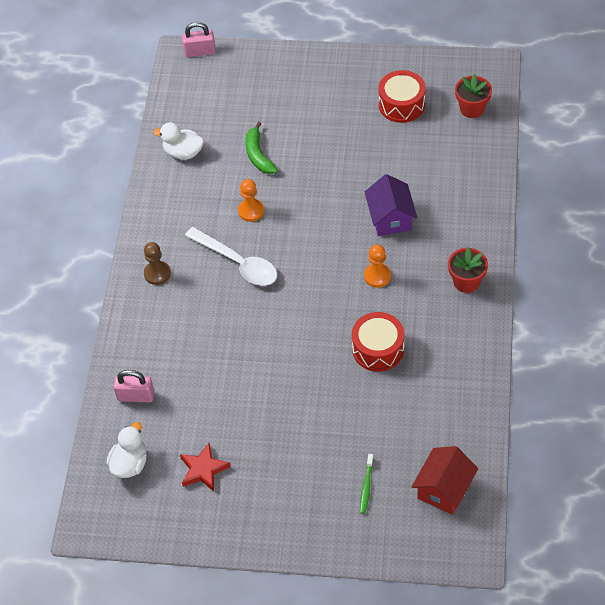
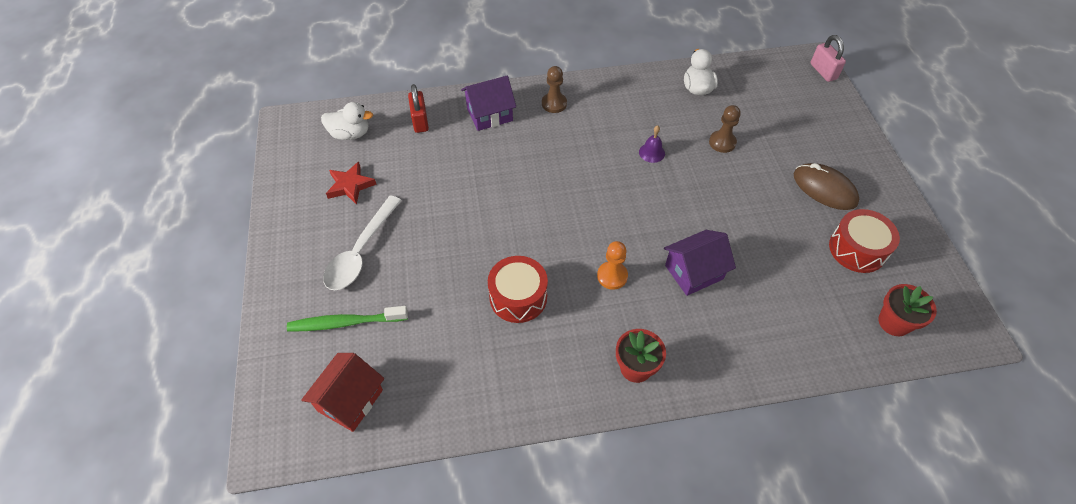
camera: 70 degrees right, 0 degrees up
pink padlock [114,370,154,402] -> red padlock [408,84,429,133]
white spoon [185,227,277,286] -> white spoon moved to [323,196,402,290]
orange pawn [238,179,264,222] -> purple bell [639,125,665,163]
green banana [246,121,278,174] -> brown pawn [709,105,741,153]
green toothbrush [360,454,374,514] -> green toothbrush [287,306,408,332], size x1.74
red house [412,446,478,515] -> red house turned 75 degrees counterclockwise [301,353,384,432]
none -> purple house [461,76,516,131]
none -> brown mouse [793,163,859,210]

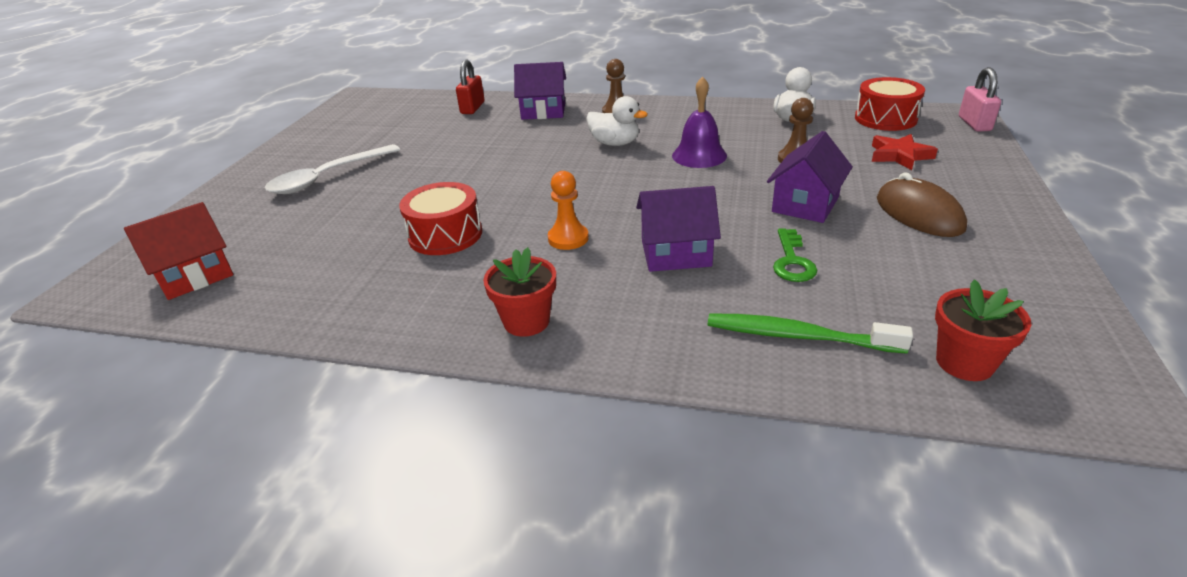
camera: 25 degrees right, 20 degrees down
green toothbrush [287,306,408,332] -> green toothbrush moved to [708,313,913,354]
white duck [321,102,373,140] -> white duck moved to [586,96,648,146]
red star [326,162,377,205] -> red star moved to [872,134,938,170]
purple bell [639,125,665,163] -> purple bell [672,76,727,168], size x1.65
red drum [829,209,900,273] -> red drum moved to [855,77,925,131]
none -> purple house [767,131,853,223]
none -> green key [773,228,817,282]

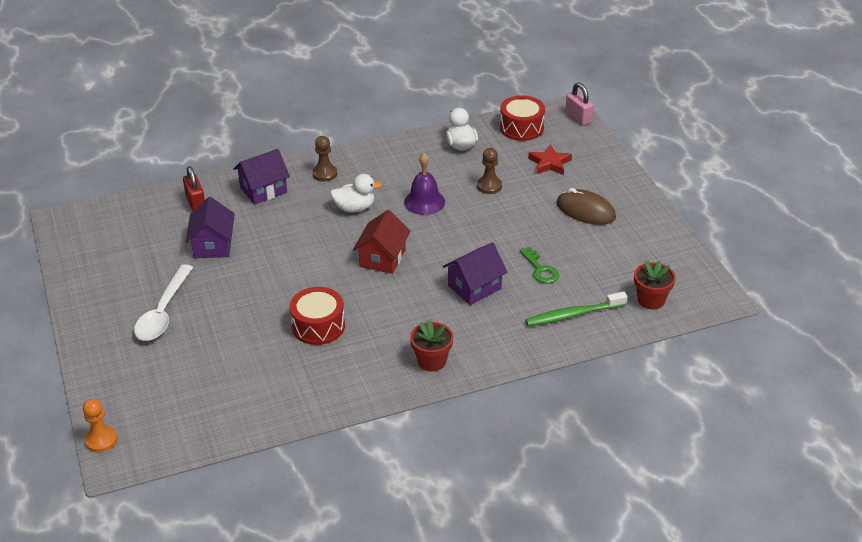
camera: 35 degrees left, 5 degrees up
red house [124,202,233,300] -> red house moved to [353,210,411,274]
orange pawn [548,171,589,250] -> orange pawn moved to [83,399,117,453]
purple house [767,131,853,223] -> purple house moved to [186,197,235,258]

